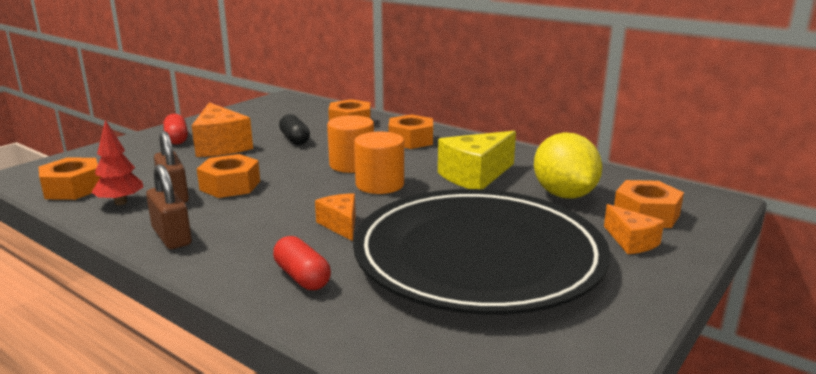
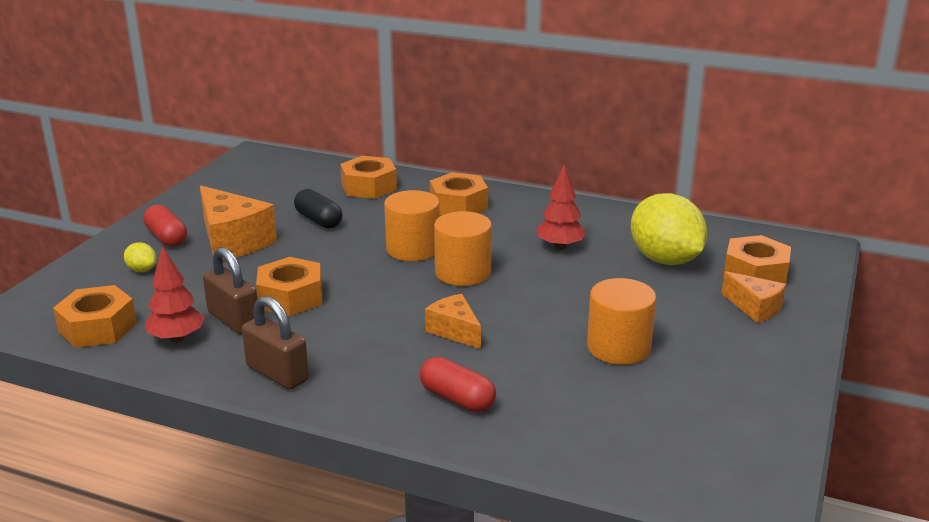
camera: 15 degrees left, 5 degrees up
black plate [353,189,610,315] -> orange cylinder [587,278,656,365]
yellow cheese [438,131,516,189] -> red tree [537,165,587,250]
none -> yellow lemon [124,242,157,272]

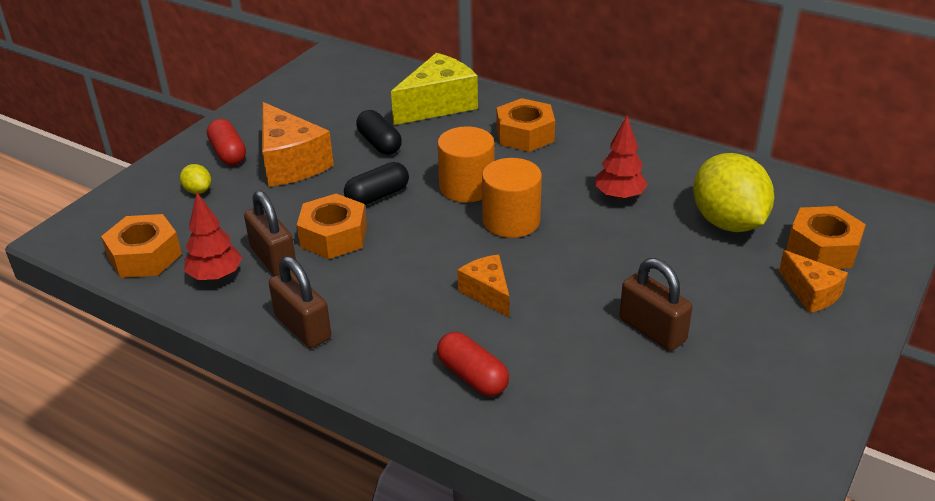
camera: 10 degrees right, 10 degrees up
orange nut [340,156,397,199] -> yellow cheese [391,53,478,125]
orange cylinder [587,278,656,365] -> brown padlock [619,258,693,351]
none -> black capsule [344,162,409,205]

